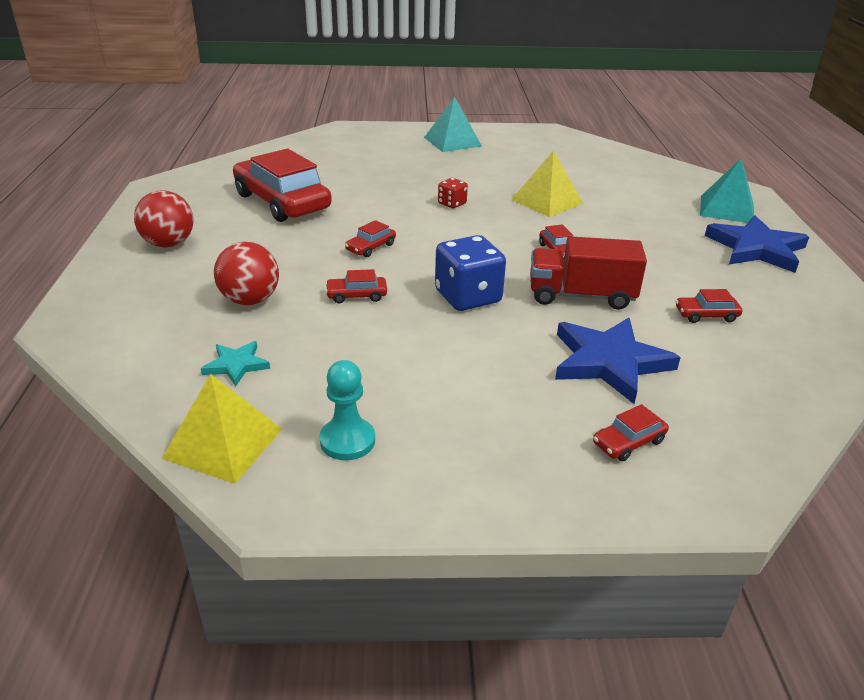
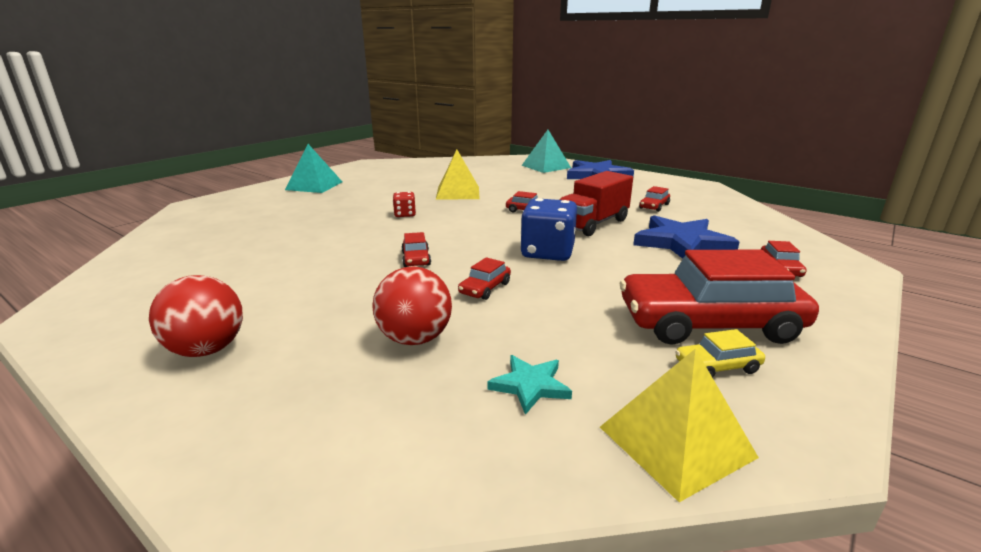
camera: 50 degrees left, 10 degrees down
red car [233,149,332,222] -> red car moved to [620,250,819,345]
turquoise pawn [319,360,375,460] -> yellow car [676,329,765,378]

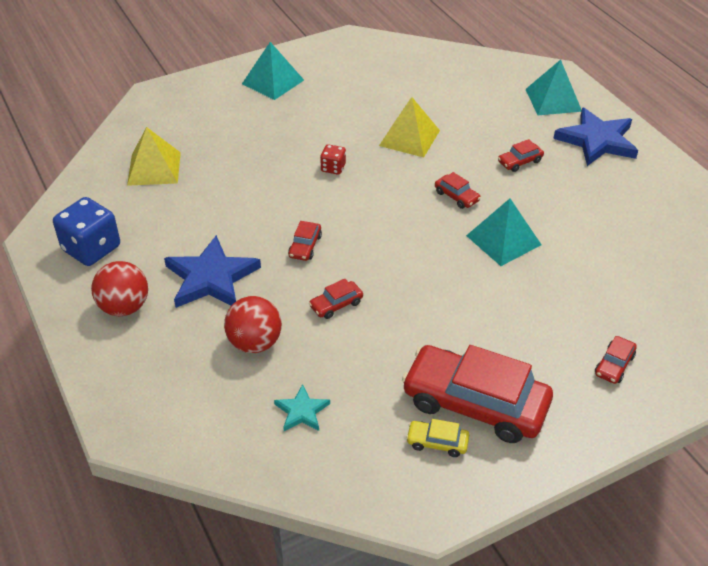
camera: 25 degrees right, 20 degrees up
blue dice [520,198,577,261] -> blue dice moved to [53,197,120,266]
red truck [560,171,633,236] -> turquoise pyramid [466,199,541,266]
yellow pyramid [600,348,759,502] -> yellow pyramid moved to [127,127,181,186]
blue star [633,215,739,259] -> blue star moved to [164,235,261,308]
red car [639,186,670,212] -> red car moved to [498,139,544,172]

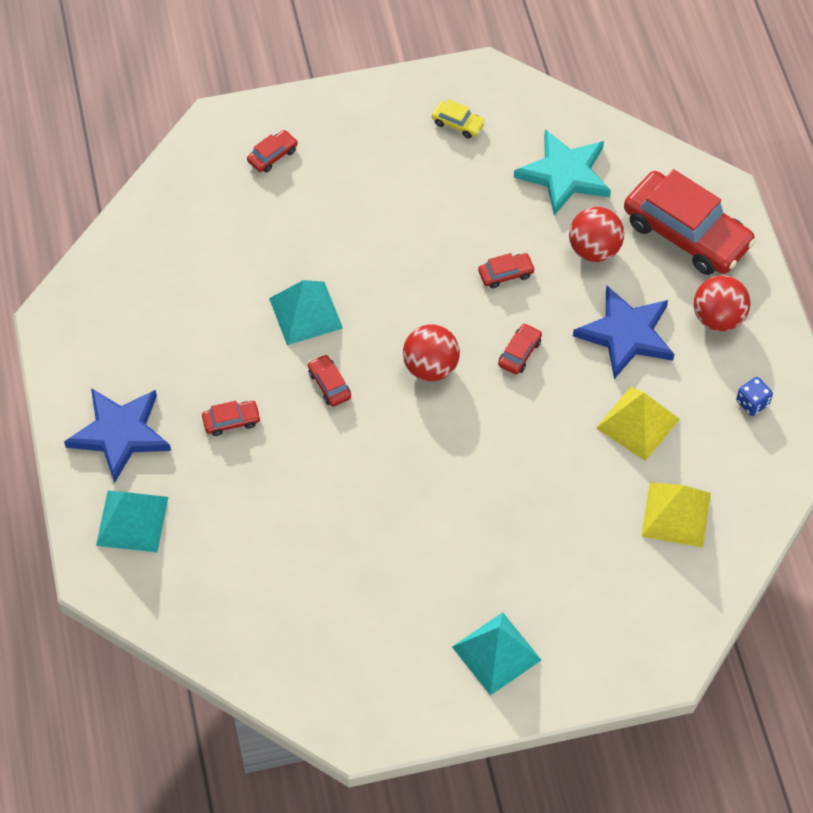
camera: 165 degrees left, 15 degrees up
blue dice [53,197,120,266] -> blue dice [736,377,773,416], size x0.51
turquoise star [274,384,330,431] -> turquoise star [514,129,611,215], size x1.95
red dice [320,144,346,175] -> none
yellow pyramid [379,97,440,157] -> yellow pyramid moved to [596,387,680,461]
red car [402,345,553,443] -> red car moved to [624,169,756,275]
none -> red ball [403,324,460,381]

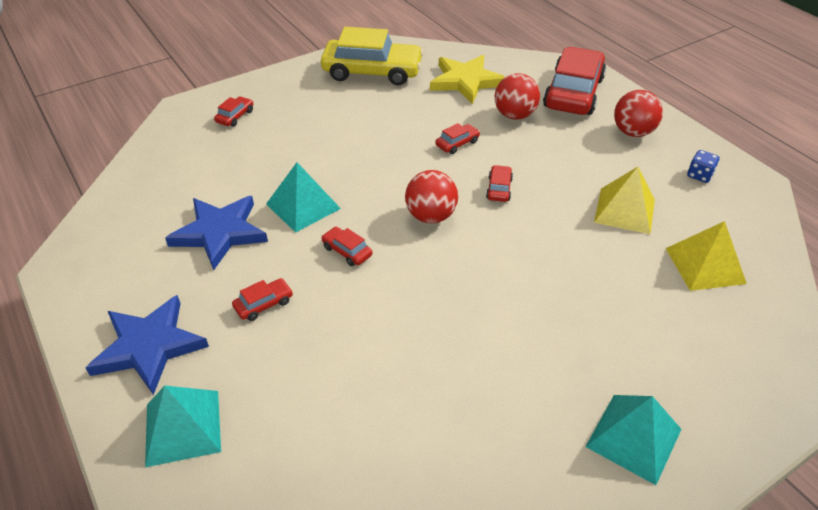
camera: 20 degrees left, 15 degrees down
yellow car [432,99,485,138] -> yellow car [321,27,424,85], size x2.42
turquoise star [514,129,611,215] -> yellow star [430,55,505,104]
blue star [573,286,674,379] -> blue star moved to [165,196,268,270]
red car [624,169,756,275] -> red car turned 90 degrees counterclockwise [543,47,606,115]

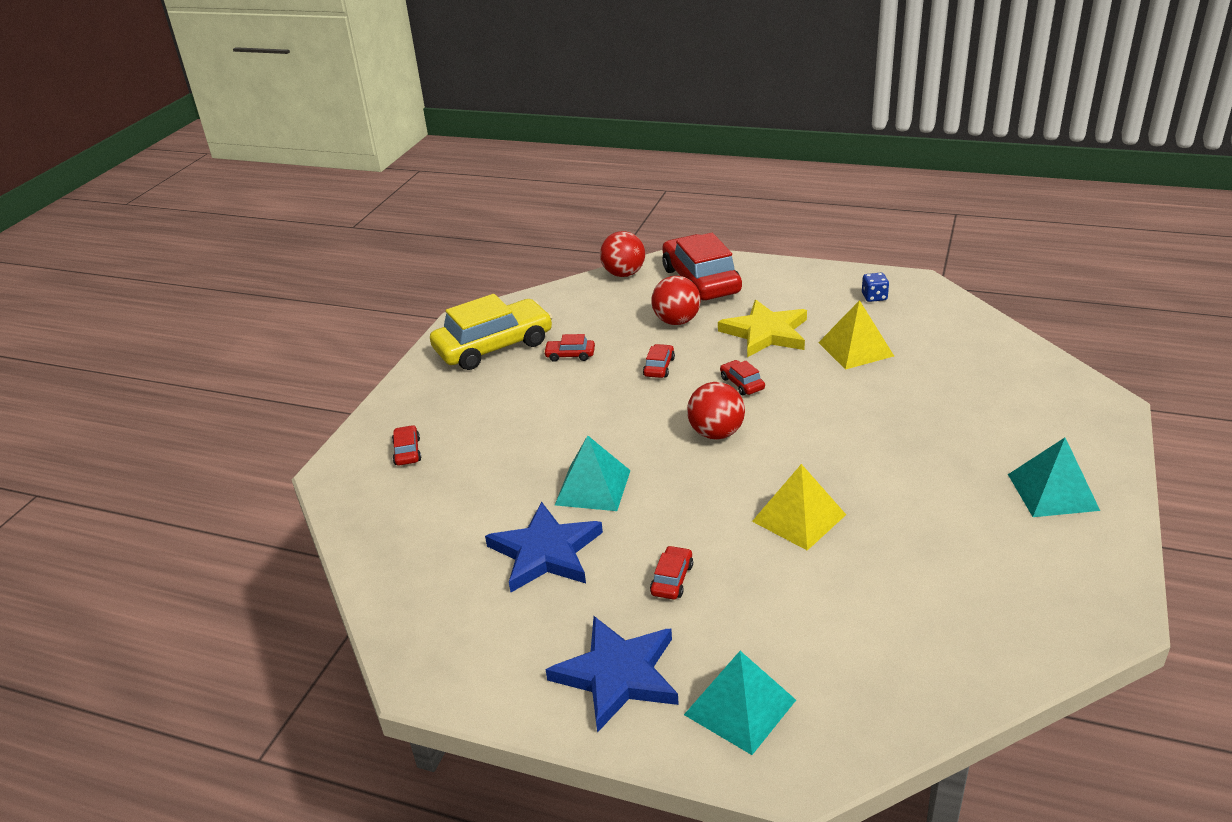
camera: 35 degrees left, 10 degrees down
red car [321,227,372,266] -> red car moved to [544,334,595,362]
yellow star [430,55,505,104] -> yellow star moved to [718,300,807,357]
red ball [614,90,663,137] -> red ball moved to [600,231,645,277]
yellow pyramid [665,221,747,291] -> yellow pyramid moved to [752,464,846,551]

